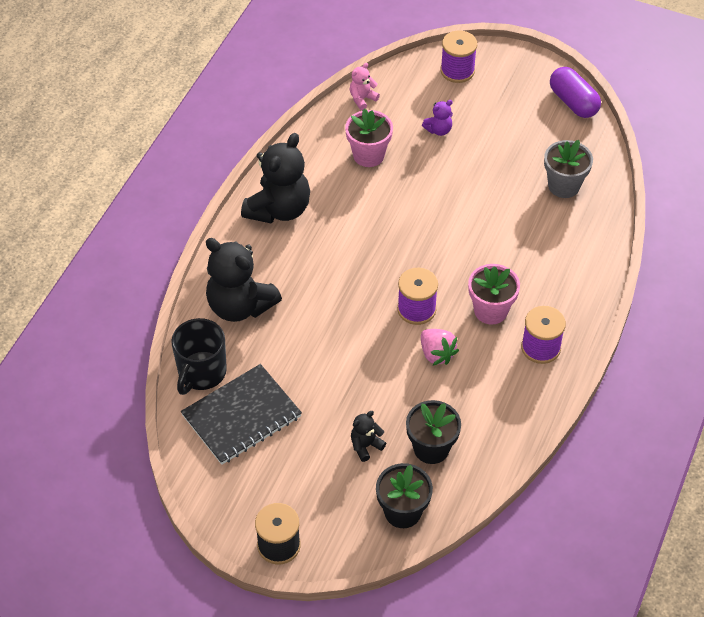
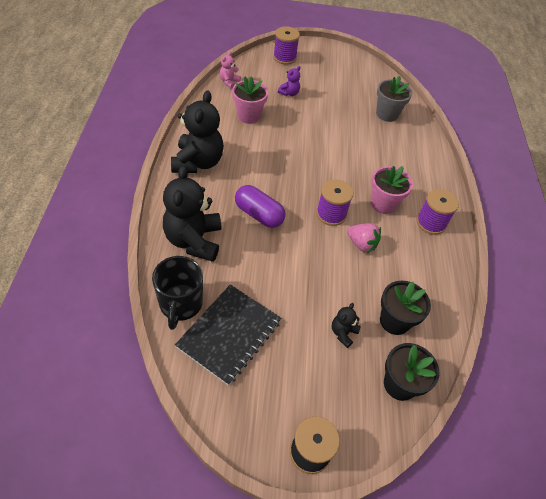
camera: 25 degrees left, 0 degrees up
black teddy bear [206,238,282,322] -> black teddy bear turned 75 degrees clockwise [163,165,221,262]
purple capsule [550,67,601,118] -> purple capsule moved to [235,185,286,228]

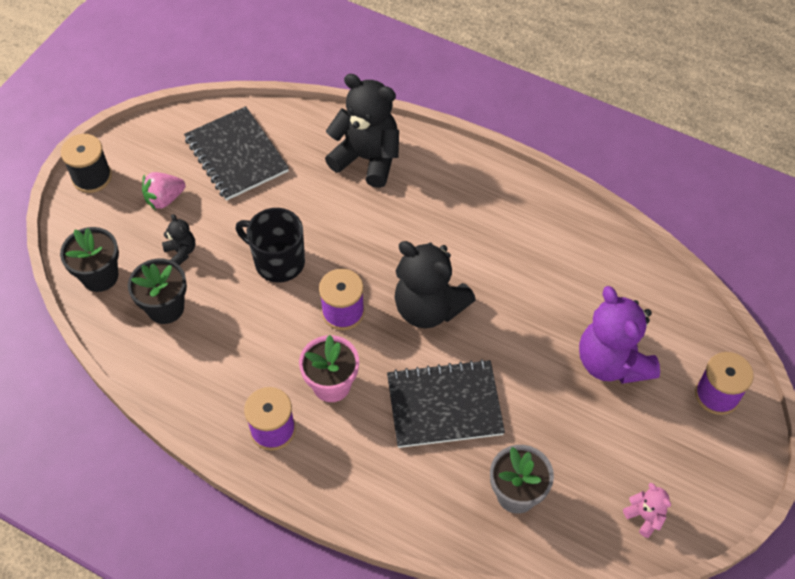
camera: 120 degrees right, 5 degrees up
black mug [152,256,203,330] -> black mug moved to [236,208,305,283]
black teddy bear [171,90,224,173] -> black teddy bear moved to [395,241,476,328]
pink teddy bear [220,51,241,89] -> pink teddy bear moved to [623,483,671,538]
pink flower pot [232,76,268,124] -> none
purple capsule [235,185,286,228] -> none
purple teddy bear [278,66,300,96] -> purple teddy bear [579,286,660,384], size x2.21
pink strawberry [347,223,381,253] -> pink strawberry moved to [142,172,186,210]
none -> black notebook [387,359,505,448]

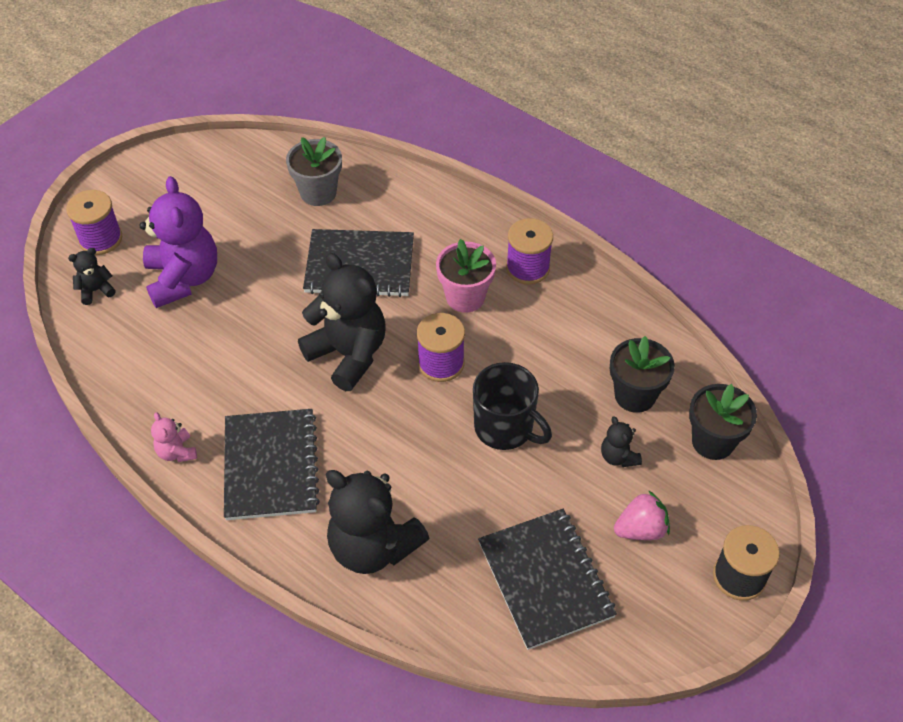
camera: 170 degrees left, 5 degrees down
pink teddy bear [623,483,671,538] -> pink teddy bear moved to [151,412,197,462]
none -> black teddy bear [68,248,116,305]
none -> black notebook [224,409,320,520]

